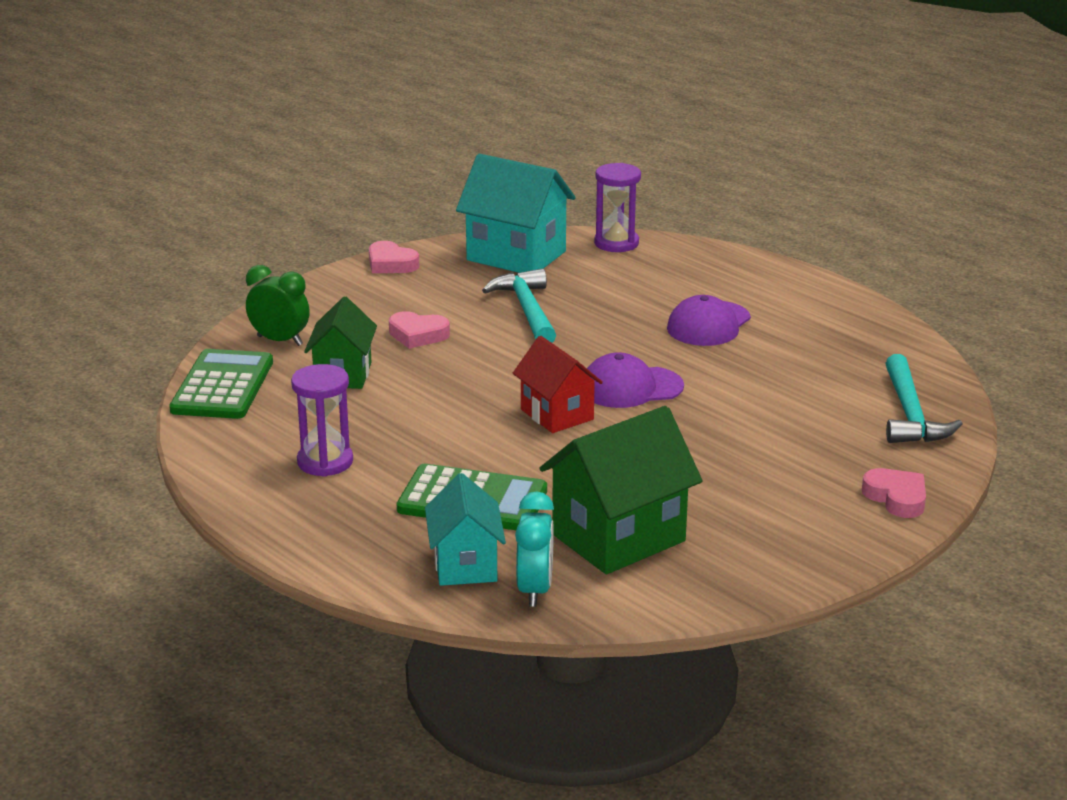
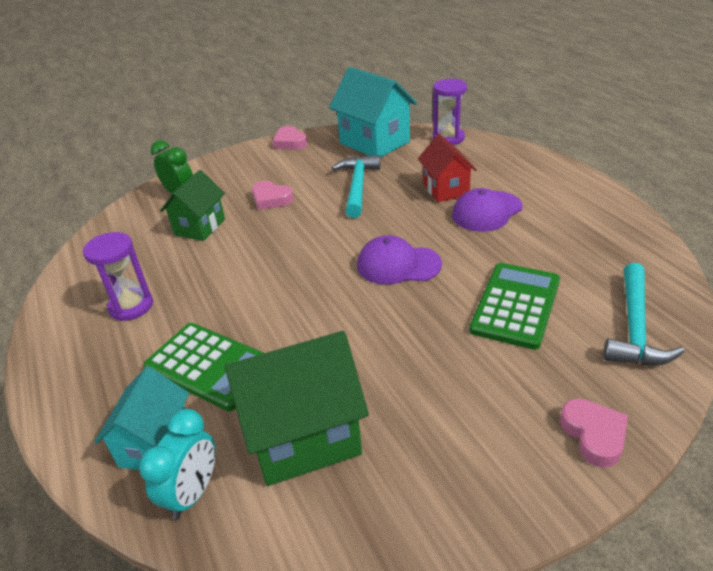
camera: 20 degrees right, 10 degrees up
green calculator [169,349,273,419] -> green calculator moved to [469,263,560,350]
red house [513,336,603,433] -> red house moved to [418,134,477,202]

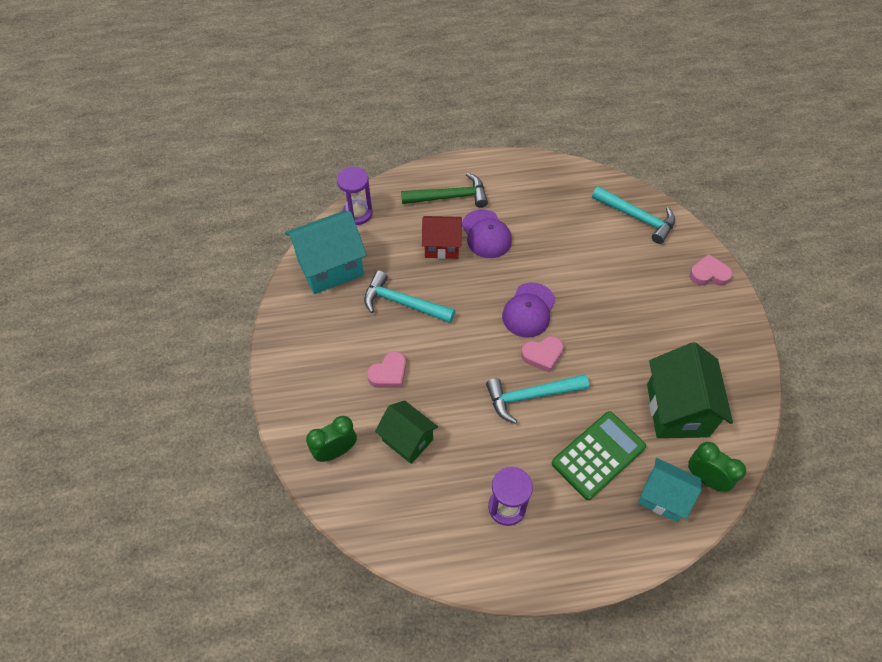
camera: 75 degrees left, 20 degrees up
turquoise clock [139,409,216,520] -> green clock [688,442,746,492]
pink heart [273,126,307,150] -> pink heart moved to [521,336,563,373]
green calculator [469,263,560,350] -> none
none -> green hammer [401,173,488,208]
none -> turquoise hammer [486,374,589,424]

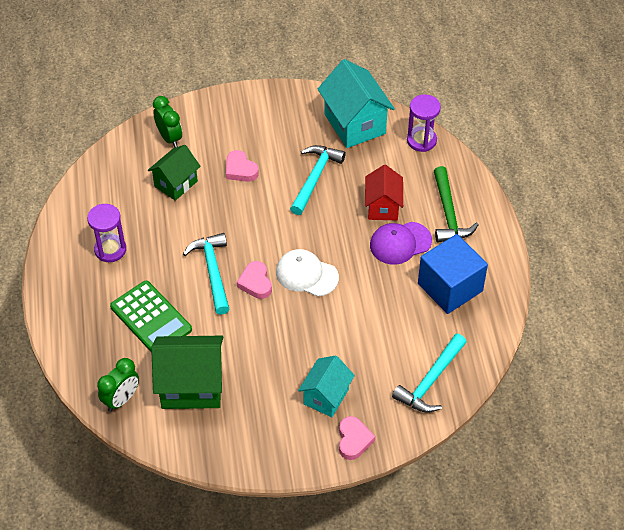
camera: 90 degrees right, 5 degrees down
purple cap [502,283,555,338] -> white cap [276,249,339,297]
turquoise house [638,458,701,522] -> turquoise house moved to [298,356,355,417]
none -> blue cube [418,234,488,314]

